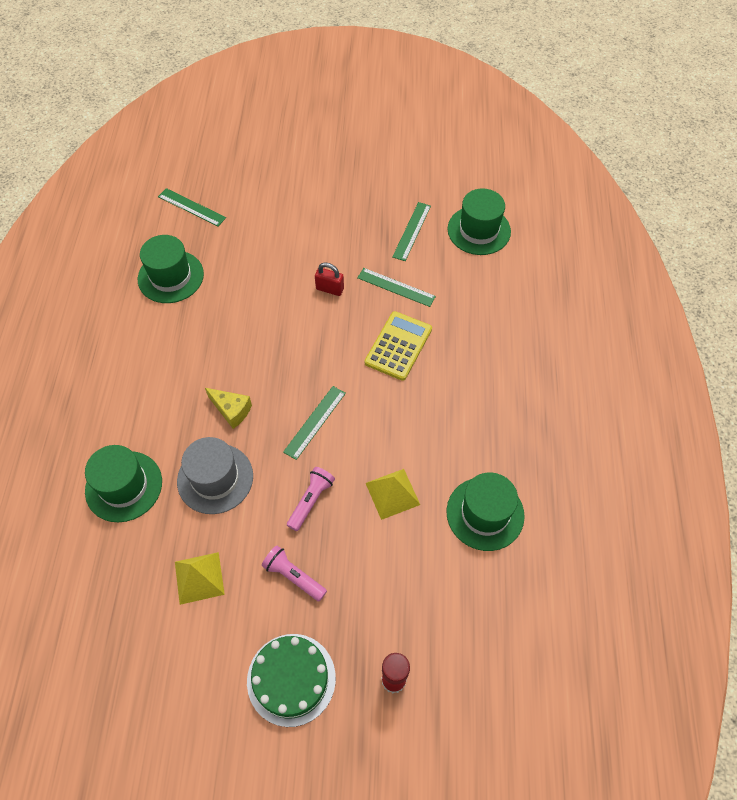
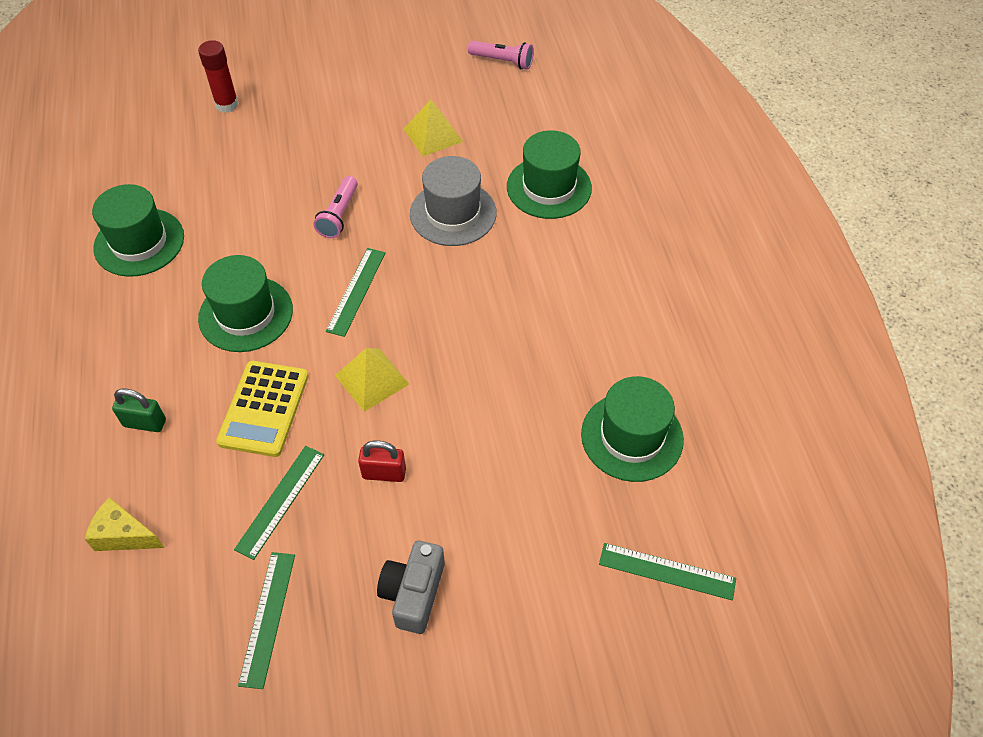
camera: 165 degrees right, 5 degrees down
yellow cheese [205,388,252,429] -> yellow cheese moved to [85,497,165,551]
green cake [247,634,336,727] -> none
pink flashlight [262,545,327,602] -> pink flashlight moved to [468,41,534,69]
green ruler [357,268,436,307] -> green ruler turned 75 degrees counterclockwise [234,446,324,560]
yellow pyramid [366,469,420,520] -> yellow pyramid moved to [335,348,409,412]
green hat [447,188,511,255] -> green hat moved to [198,255,293,352]
none -> green padlock [112,388,166,432]
none -> grey camera [377,541,445,634]

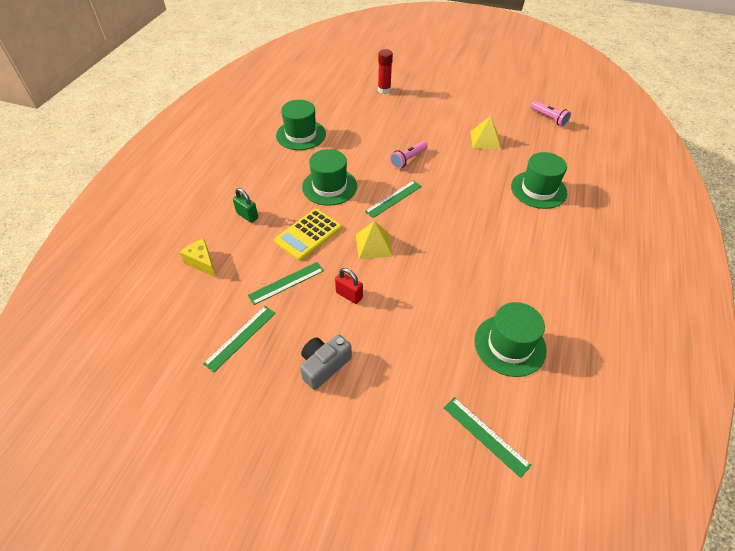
camera: 30 degrees right, 5 degrees down
grey hat [410,156,497,246] -> none

